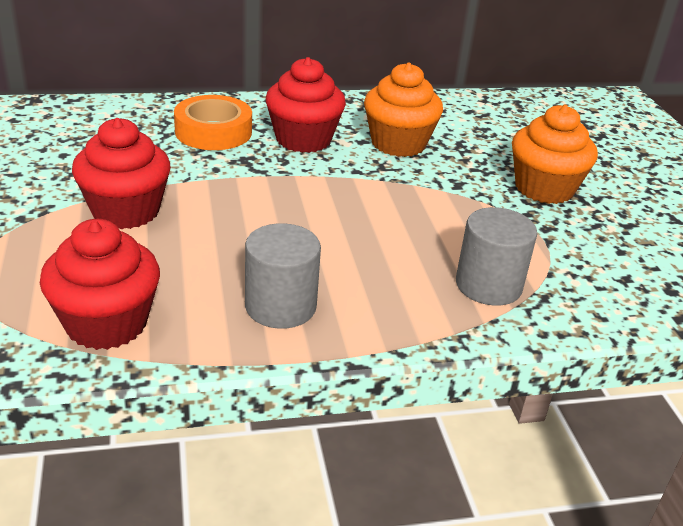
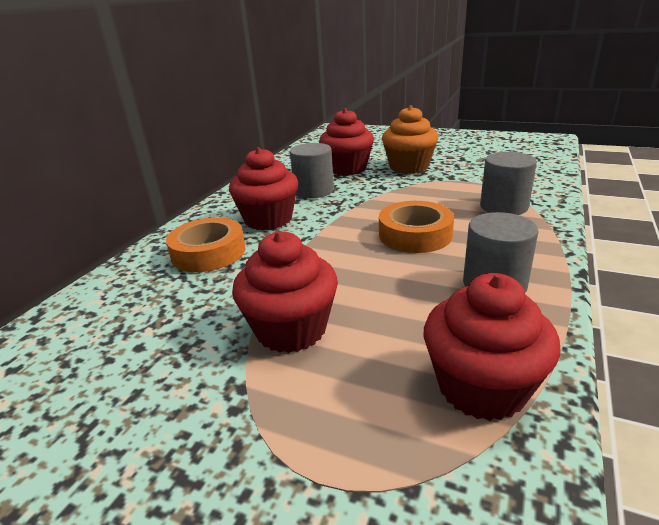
camera: 50 degrees left, 5 degrees down
orange cupcake [364,62,443,157] -> grey cylinder [290,143,334,198]
none -> red cupcake [319,108,374,175]
none -> orange tape [379,201,454,253]

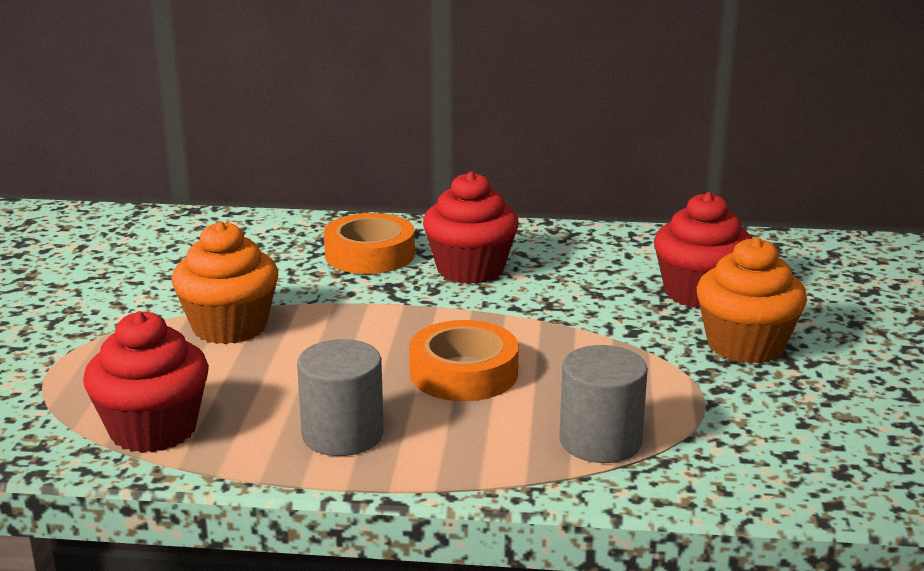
camera: 70 degrees right, 5 degrees down
red cupcake [232,231,338,353] -> orange cupcake [172,221,278,344]
grey cylinder [290,143,334,198] -> none

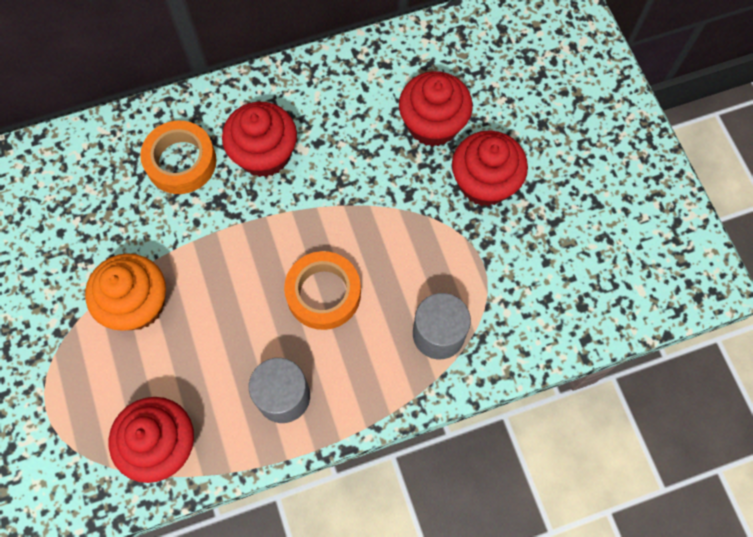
camera: 25 degrees left, 45 degrees up
orange cupcake [697,237,807,364] -> red cupcake [452,130,528,206]

